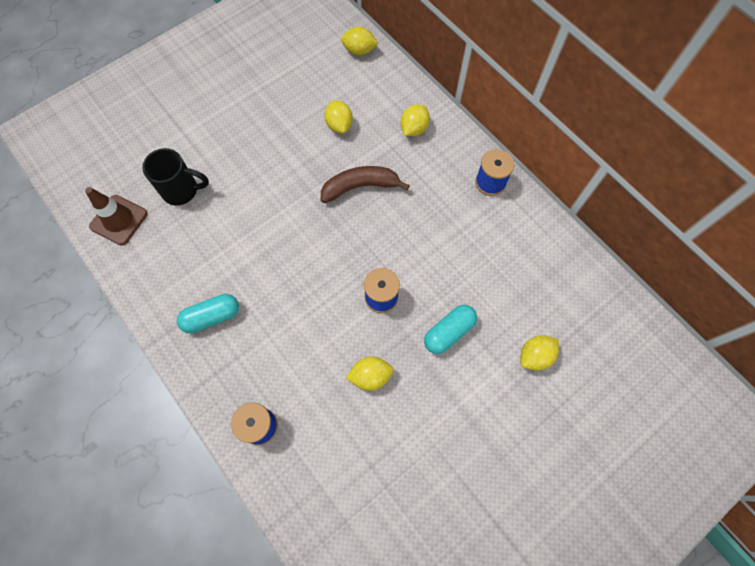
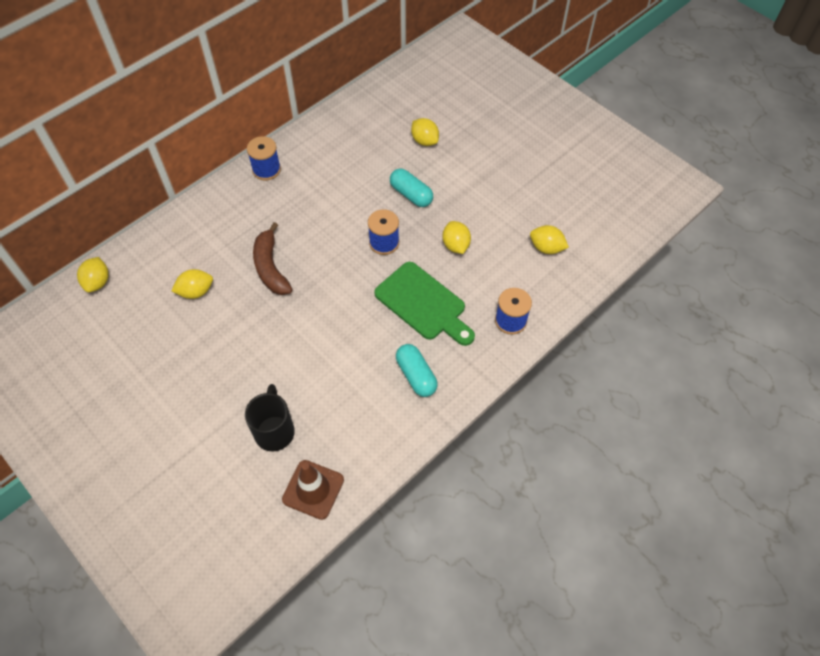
camera: 95 degrees left, 10 degrees down
yellow lemon [400,104,430,136] -> yellow lemon moved to [530,225,569,254]
none -> green cutting board [374,262,475,346]

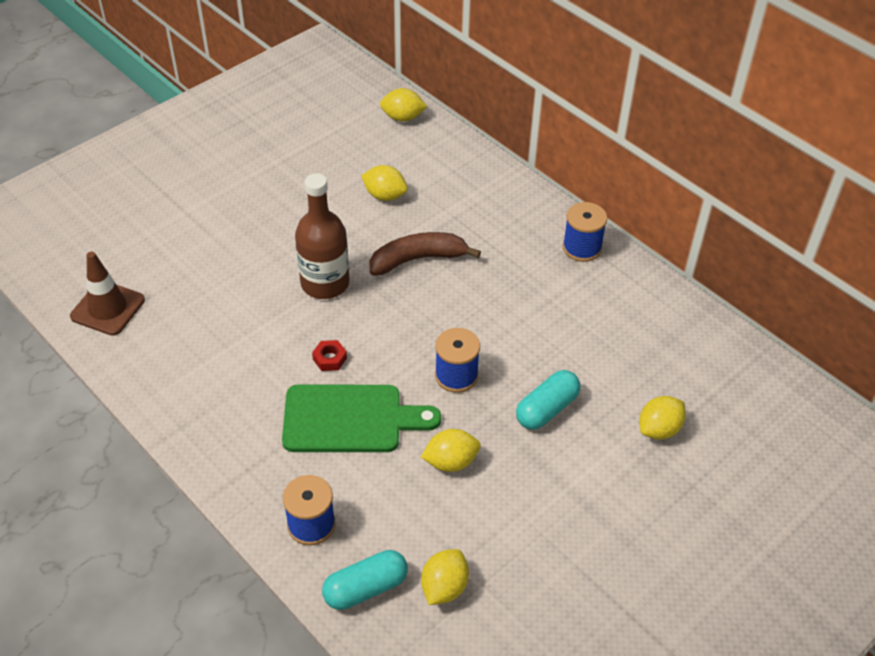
camera: 90 degrees right, 10 degrees down
yellow lemon [171,269,213,299] -> yellow lemon turned 45 degrees counterclockwise [361,165,408,201]
black mug [245,384,295,451] -> none
green cutting board [374,262,475,346] -> green cutting board turned 135 degrees counterclockwise [282,384,441,452]
turquoise capsule [396,344,438,397] -> turquoise capsule moved to [322,550,408,610]
none -> brown bottle [295,173,349,299]
none -> red nut [312,340,347,371]

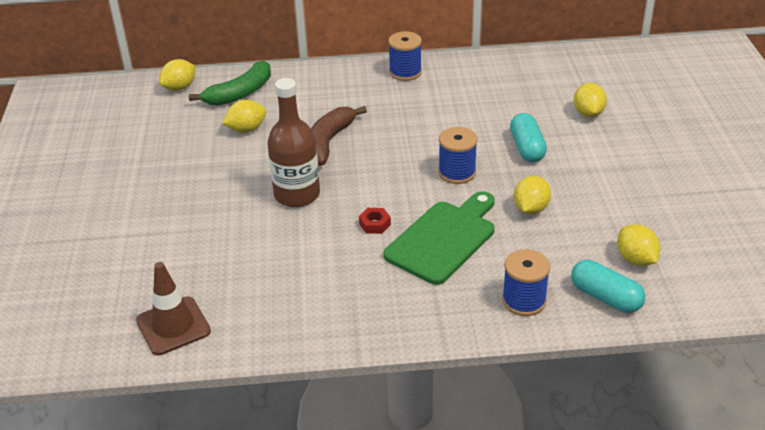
camera: 50 degrees left, 10 degrees down
turquoise capsule [322,550,408,610] -> turquoise capsule turned 60 degrees counterclockwise [571,260,645,313]
none -> green banana [189,60,271,106]

